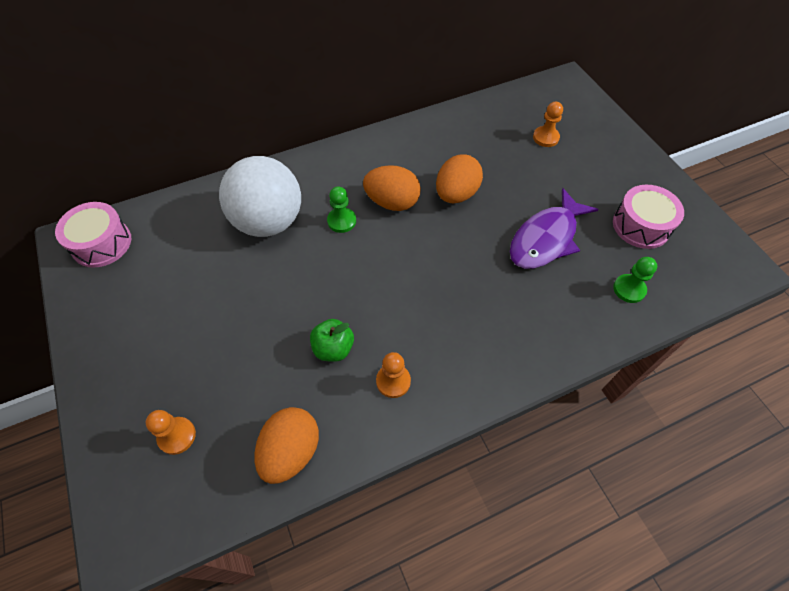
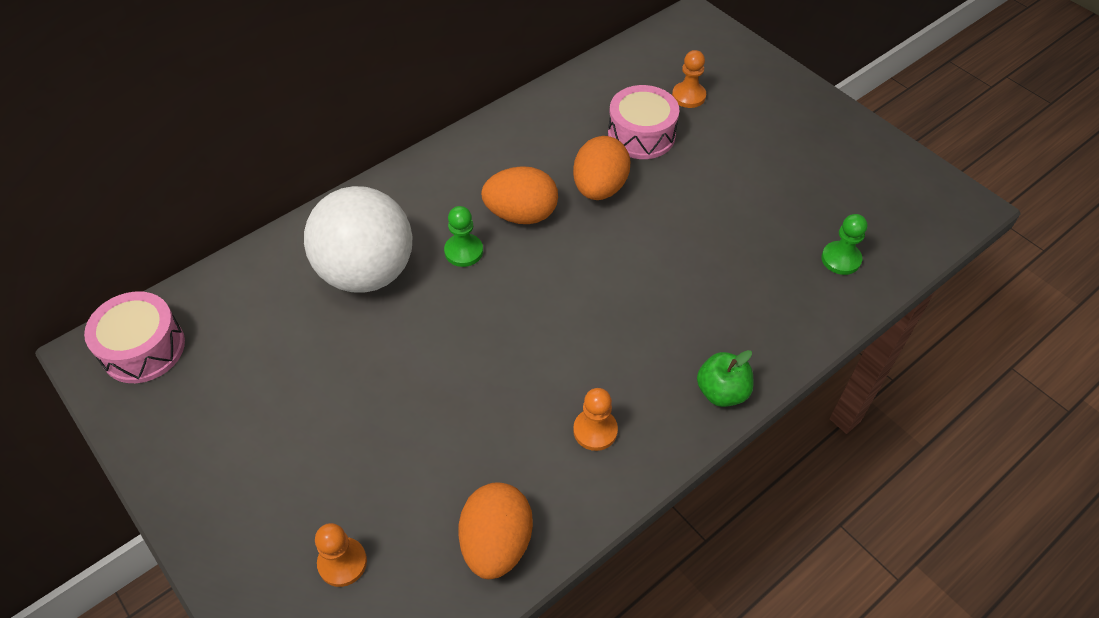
camera: 15 degrees left, 5 degrees down
green apple [310,319,354,362] -> green apple moved to [697,350,753,407]
purple fish [510,188,599,269] -> none
pink drum [613,185,684,249] -> pink drum moved to [608,85,679,159]

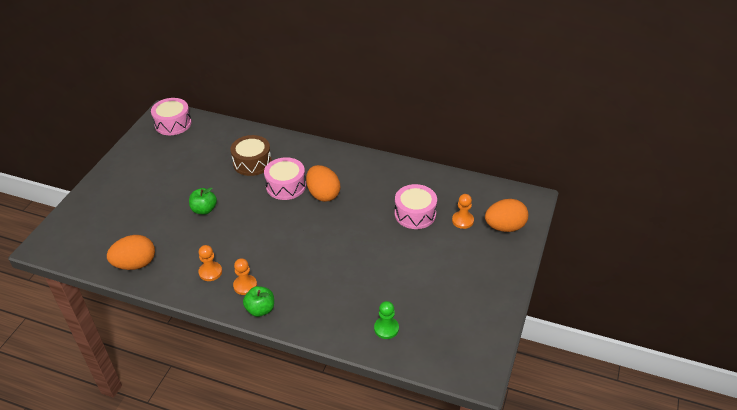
camera: 60 degrees right, 10 degrees down
white ball [304,186,412,293] -> brown drum [230,135,272,176]
orange pawn [315,523,367,587] -> orange pawn moved to [233,258,257,295]
green pawn [444,206,483,267] -> pink drum [264,157,306,200]
orange egg [573,136,630,200] -> orange egg moved to [485,199,528,232]
none -> green apple [189,187,217,215]

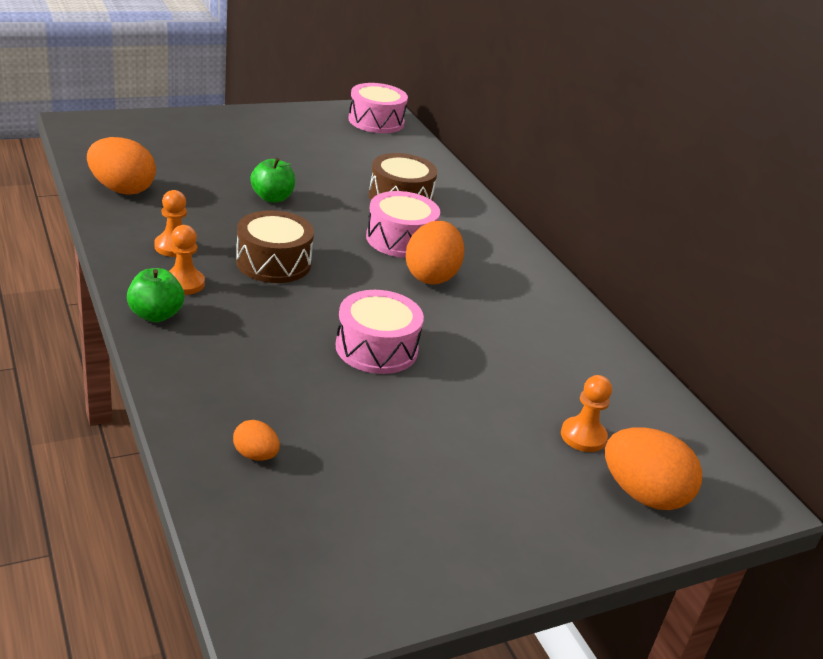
camera: 40 degrees right, 10 degrees down
green pawn [374,301,399,339] -> orange egg [233,420,280,461]
pink drum [395,184,437,229] -> pink drum moved to [336,290,424,374]
none -> brown drum [236,210,314,283]

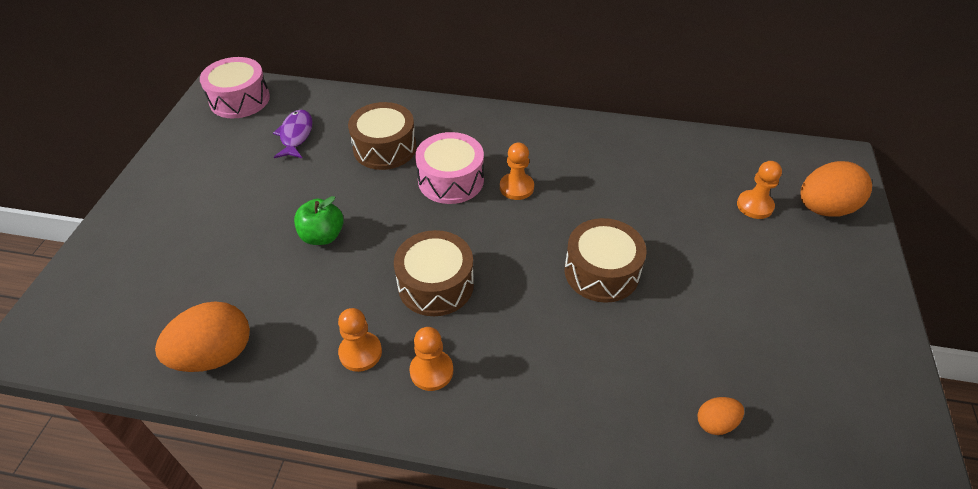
camera: 50 degrees left, 15 degrees up
green apple [127,268,184,322] -> none
pink drum [336,290,424,374] -> brown drum [565,218,647,303]
orange egg [406,221,464,284] -> orange pawn [500,143,534,200]
none -> purple fish [273,110,313,158]

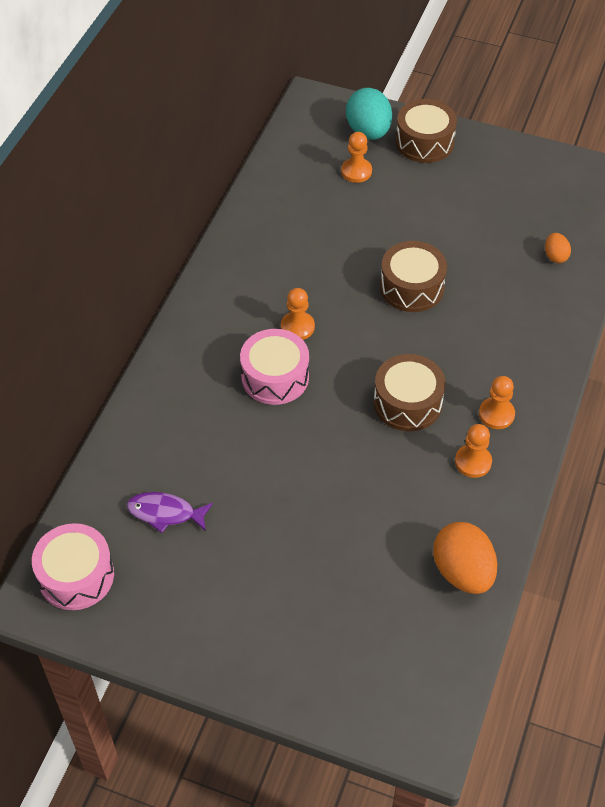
camera: 80 degrees left, 5 degrees up
green apple [294,196,344,245] -> none
brown drum [348,102,416,170] -> brown drum moved to [396,99,457,163]
orange egg [801,161,872,217] -> turquoise egg [346,88,392,140]

